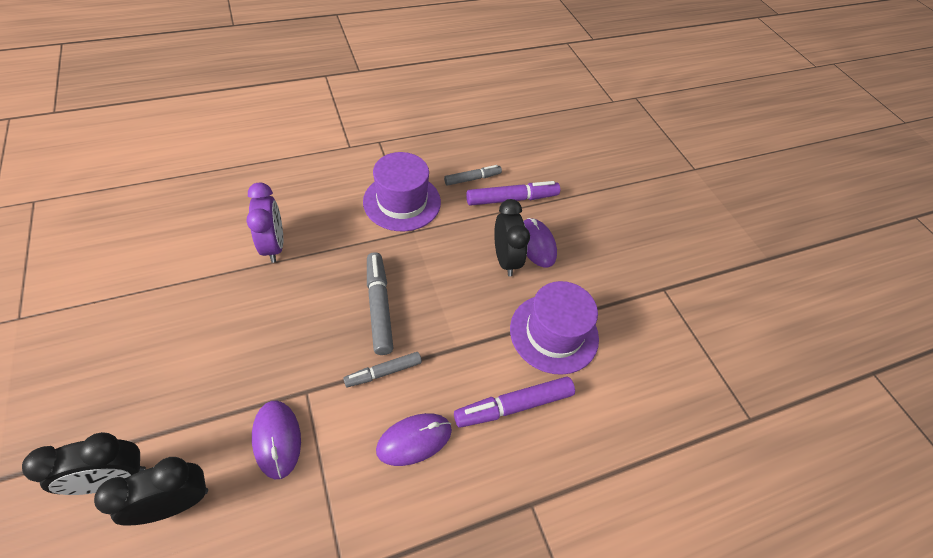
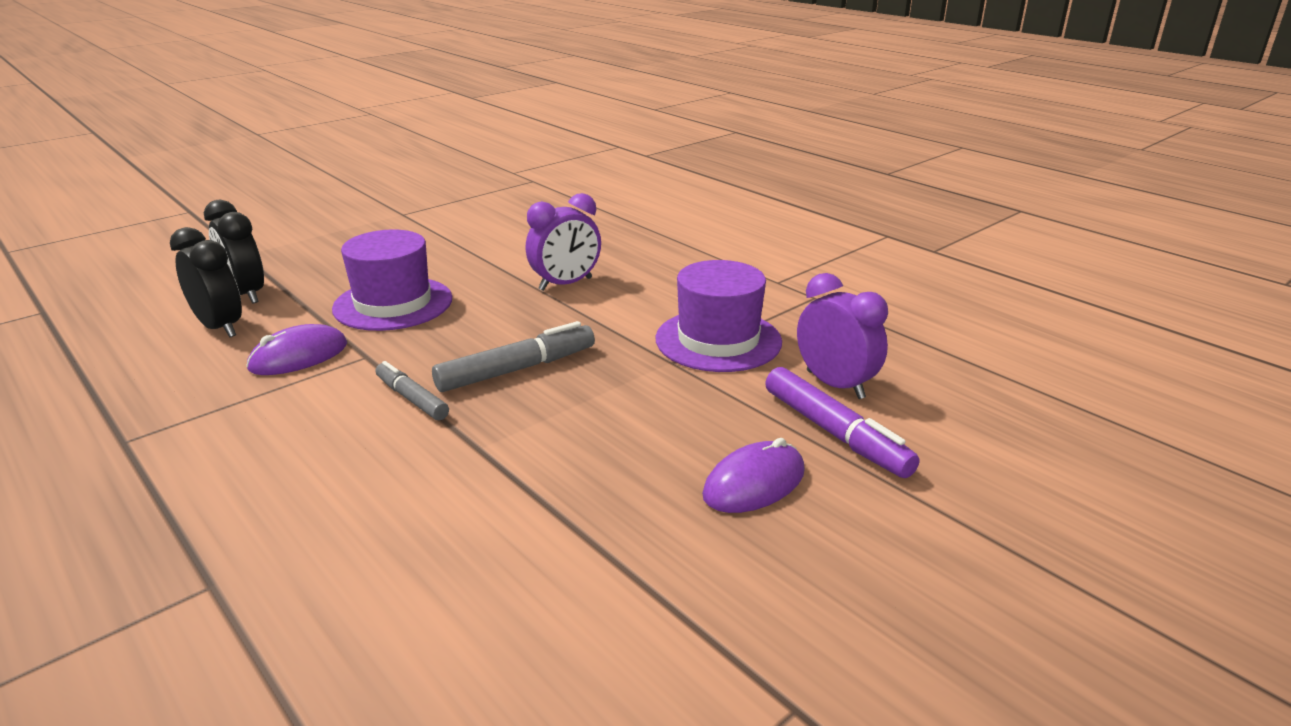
camera: 75 degrees right, 25 degrees down
purple mouse [376,413,452,466] -> none
grey marker [444,165,502,186] -> purple clock [797,273,888,399]
purple marker [454,377,575,428] -> none
black clock [494,199,530,276] -> none
purple hat [510,281,599,375] -> purple hat moved to [332,230,452,331]

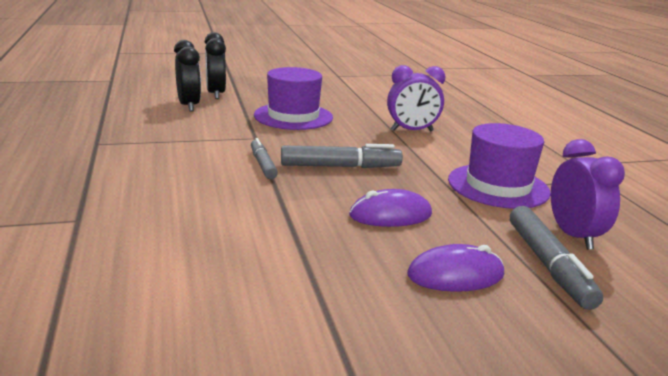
camera: 25 degrees right, 5 degrees down
purple mouse [246,324,347,375] -> purple mouse moved to [349,189,432,227]
purple marker [765,367,920,478] -> grey marker [510,206,603,310]

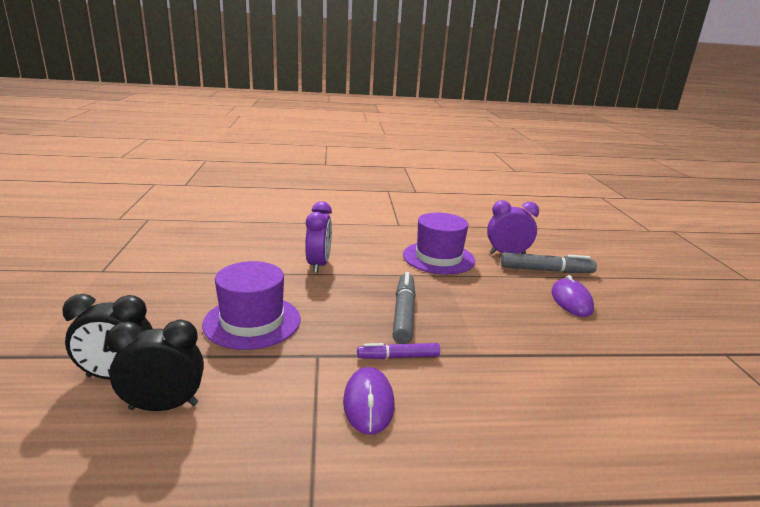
camera: 80 degrees left, 0 degrees up
grey marker [251,138,278,179] -> purple marker [357,343,440,359]
purple mouse [349,189,432,227] -> purple mouse moved to [343,367,394,435]

